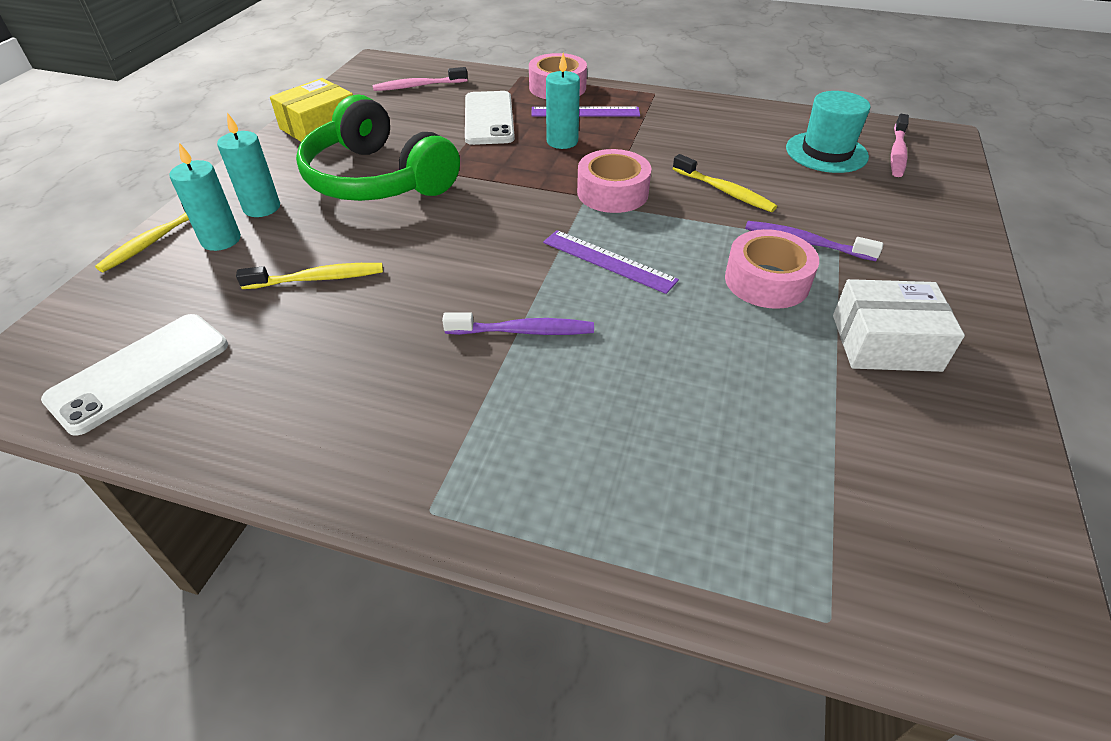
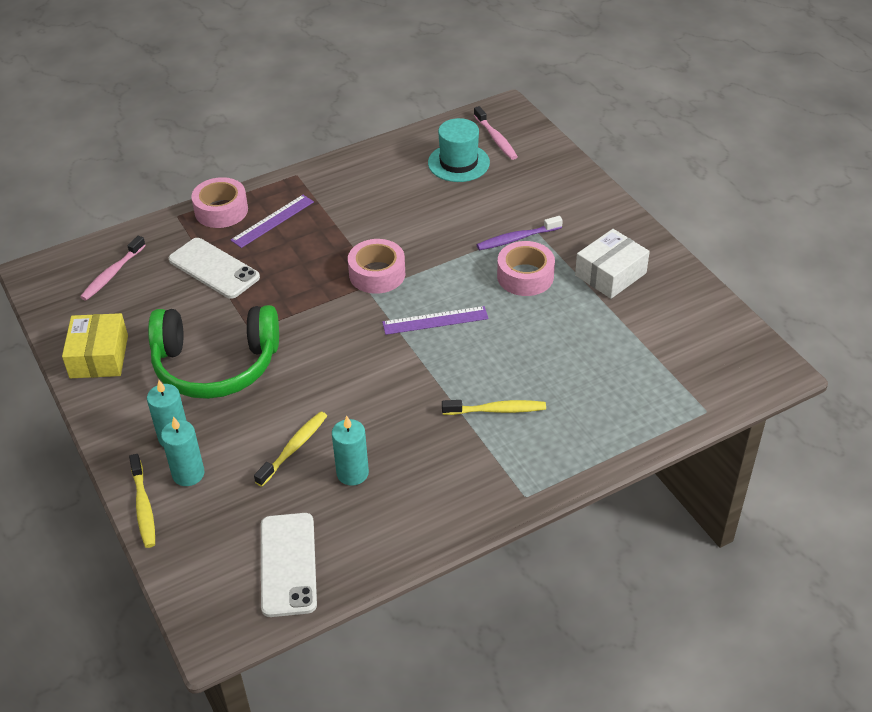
camera: 45 degrees left, 0 degrees up
purple toothbrush [442,312,594,335] -> none
turquoise candle [546,53,580,149] -> turquoise candle moved to [332,416,369,486]
yellow toothbrush [672,154,777,212] -> yellow toothbrush moved to [442,400,546,415]

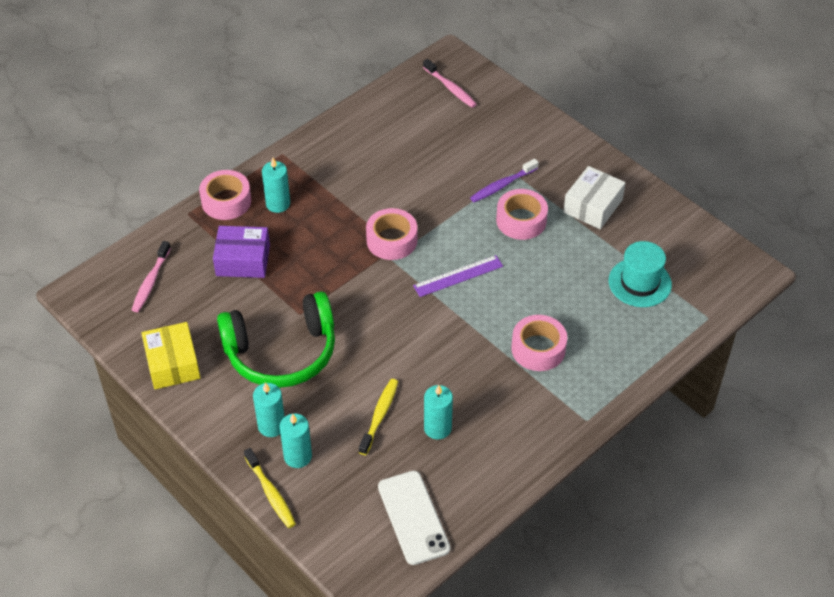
camera: 15 degrees left, 5 degrees up
white phone [169,238,260,299] -> purple box [213,226,270,278]
purple ruler [231,195,314,248] -> turquoise candle [262,158,290,213]
turquoise hat [428,118,490,182] -> turquoise hat moved to [609,241,672,307]
yellow toothbrush [442,400,546,415] -> pink tape [511,315,567,371]

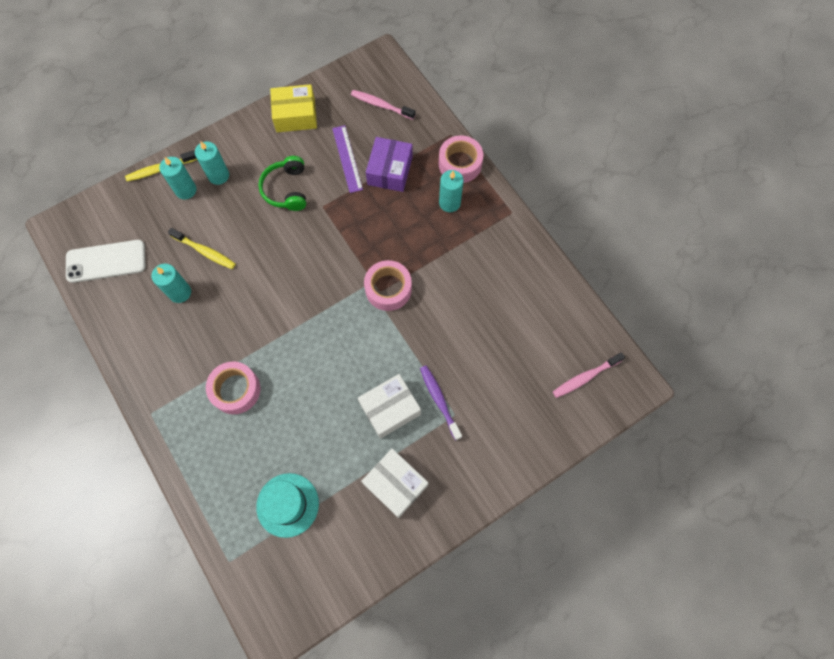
camera: 100 degrees right, 20 degrees up
green headphones [217,291,335,388] -> green headphones [258,156,306,211], size x0.58
purple ruler [413,255,503,297] -> purple ruler moved to [332,125,363,193]
pink tape [496,189,548,240] -> white box [358,374,421,439]

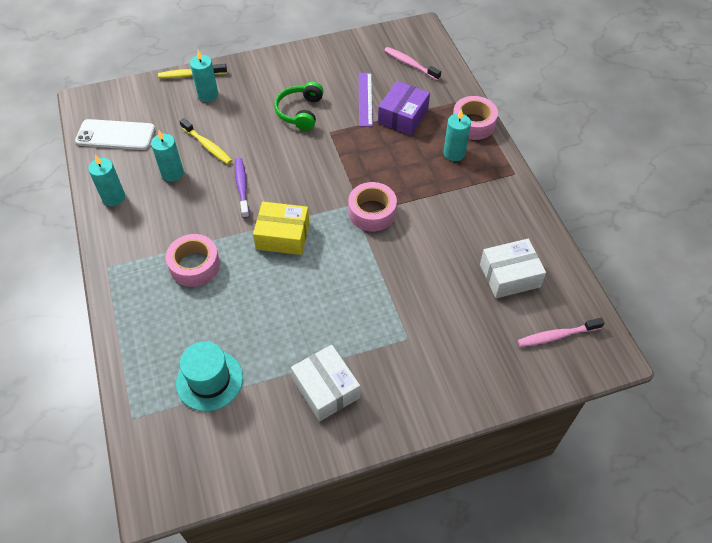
camera: 15 degrees right, 15 degrees down
turquoise candle [195,142,229,185] -> turquoise candle moved to [88,155,125,206]
yellow box [270,84,317,132] -> yellow box moved to [253,202,309,255]
white box [358,374,421,439] -> white box moved to [480,239,546,298]
purple toothbrush [420,366,462,440] -> purple toothbrush moved to [235,158,249,219]

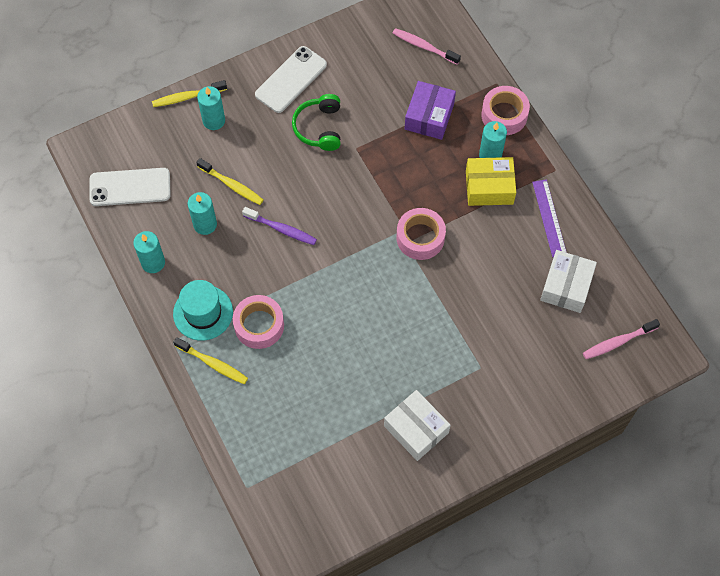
camera: 10 degrees left, 10 degrees up
turquoise hat [176,341,243,411] -> turquoise hat moved to [173,280,233,341]
purple toothbrush [235,158,249,219] -> purple toothbrush turned 135 degrees clockwise [242,207,317,245]
yellow box [253,202,309,255] -> yellow box moved to [466,157,516,206]
purple ruler [359,73,373,126] -> purple ruler moved to [532,179,567,257]
white box [480,239,546,298] -> white box turned 45 degrees counterclockwise [540,250,597,313]
none -> yellow toothbrush [173,337,248,384]
none -> white phone [255,46,327,113]

